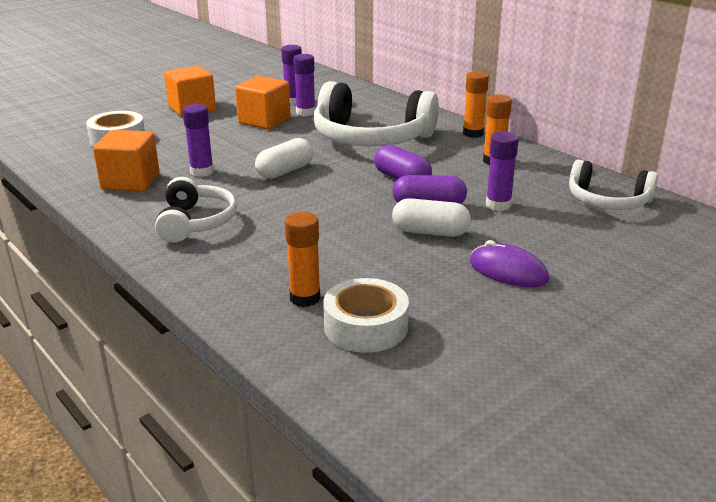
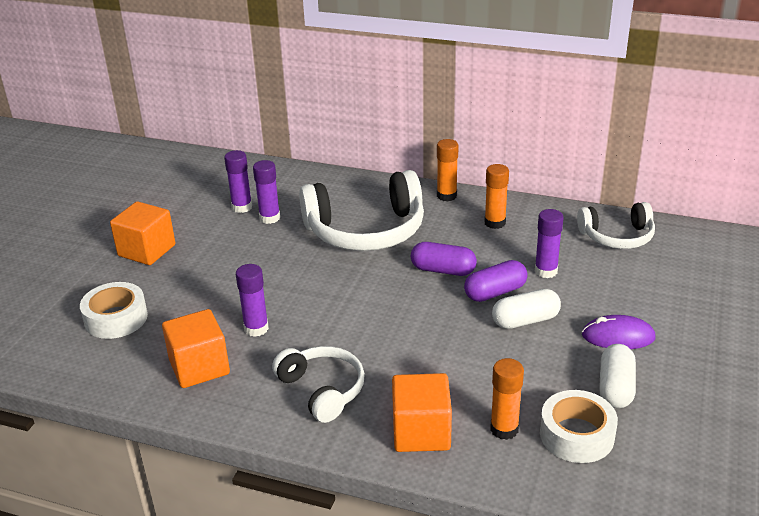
camera: 30 degrees left, 5 degrees up
orange cube [235,76,291,129] -> orange cube moved to [392,373,452,452]
white capsule [255,138,313,179] -> white capsule moved to [599,344,636,408]

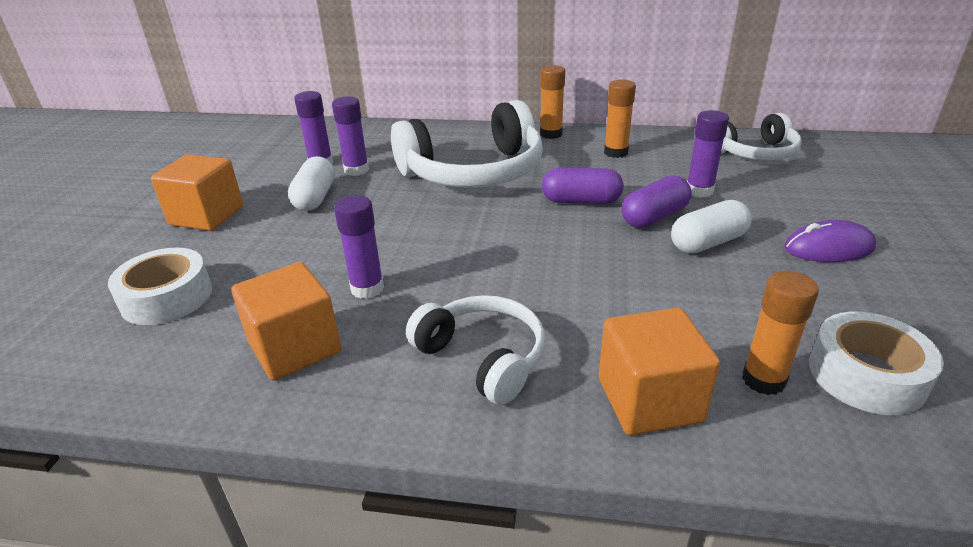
camera: 10 degrees left, 0 degrees up
white capsule [599,344,636,408] -> white capsule moved to [288,156,335,211]

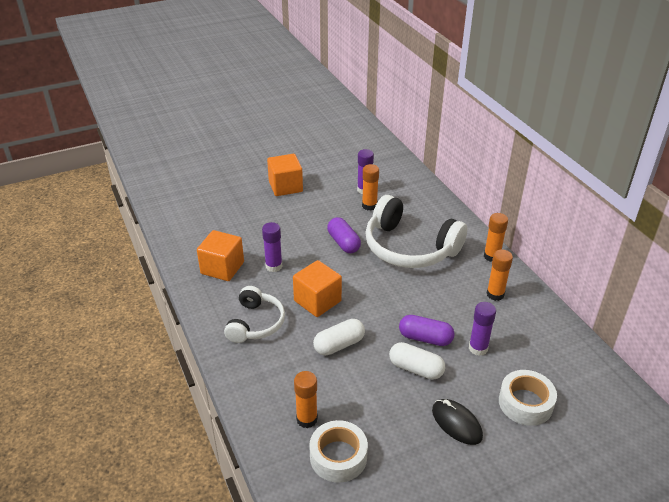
camera: 55 degrees right, 5 degrees up
white tape [108,248,212,325] -> white tape moved to [499,370,557,426]
white capsule [288,156,335,211] -> white capsule moved to [313,319,365,355]
purple glue stick [332,96,369,176] -> orange glue stick [362,164,379,211]
purple capsule [542,168,624,204] -> purple capsule moved to [327,217,361,253]
orange cube [599,308,720,435] -> orange cube moved to [293,260,342,317]
white headphones [721,113,802,160] -> none
purple mouse [784,220,876,262] -> black mouse [432,399,483,445]

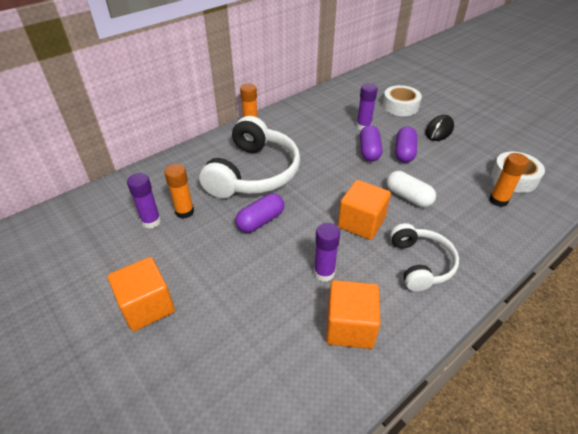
camera: 105 degrees left, 5 degrees up
white headphones [224,286,285,343] -> white headphones turned 90 degrees clockwise [390,223,459,292]
white capsule [389,342,445,379] -> purple capsule [395,126,417,163]
orange glue stick [486,249,513,301] -> none

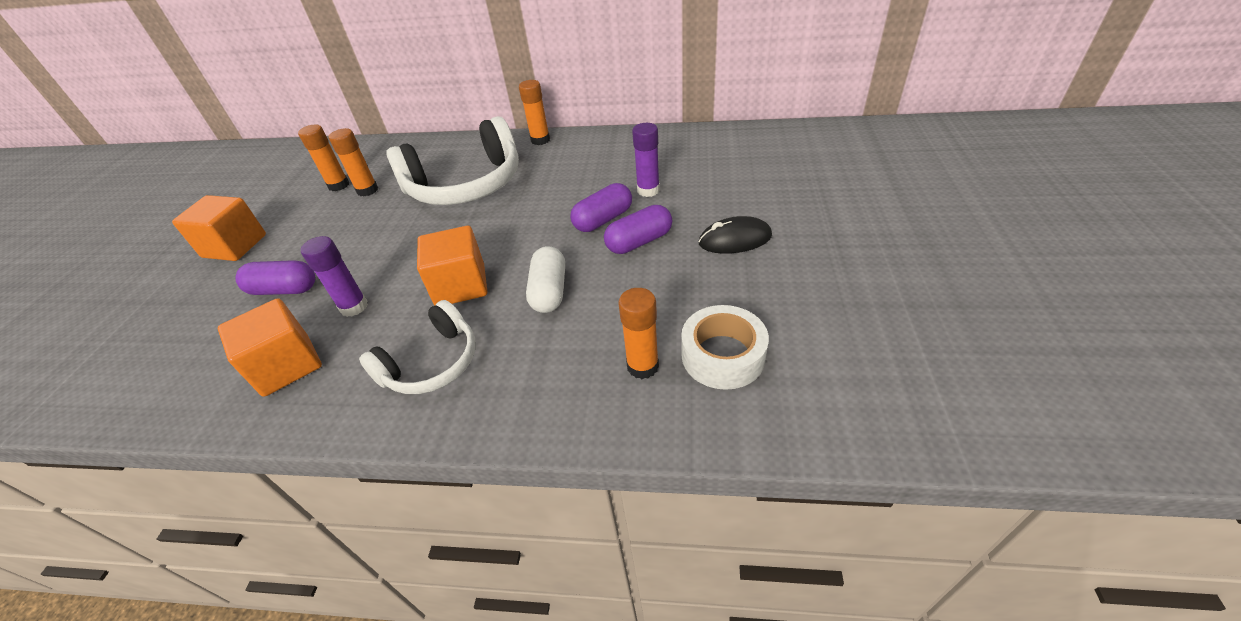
camera: 50 degrees right, 0 degrees up
purple glue stick [127,173,161,229] -> orange glue stick [298,124,349,191]
purple capsule [235,193,284,233] -> purple capsule moved to [235,260,315,295]
white tape [382,85,422,116] -> none

